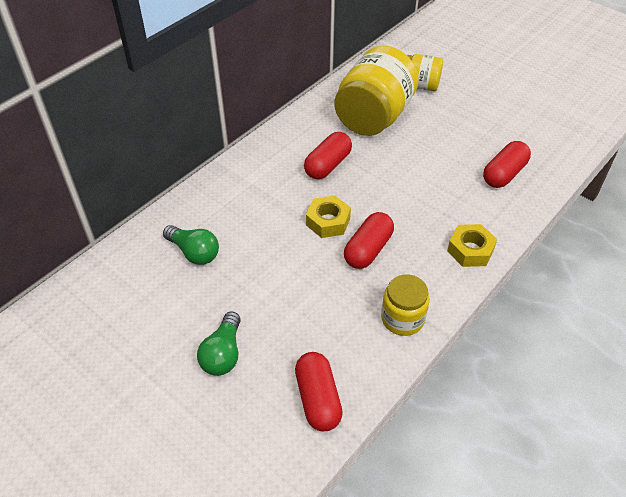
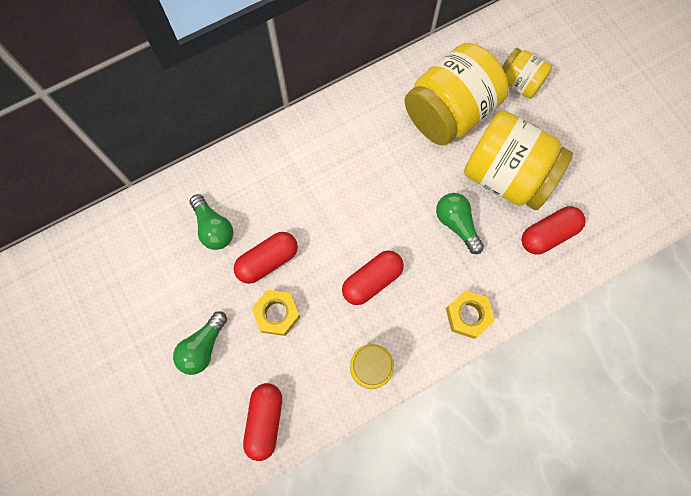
camera: 20 degrees right, 25 degrees up
red capsule [304,132,352,179] -> red capsule moved to [234,232,298,284]
yellow nut [306,195,351,238] -> yellow nut moved to [252,290,300,336]
none -> green light bulb [436,193,484,254]
none -> yellow jar [464,110,573,210]

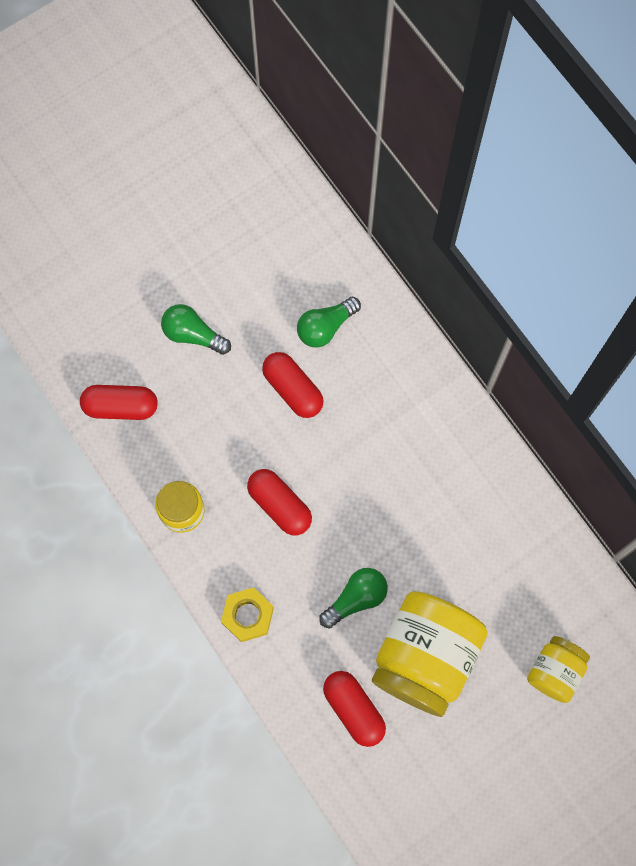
camera: 85 degrees right, 0 degrees up
yellow nut [252,290,300,336] -> none
yellow jar [405,43,508,146] -> none

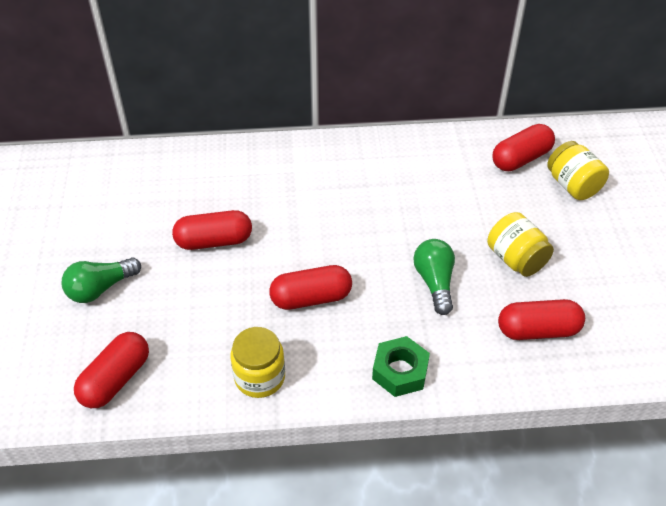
camera: 60 degrees left, 25 degrees down
yellow nut [221,587,274,642] -> green nut [372,336,430,397]
green light bulb [297,297,361,348] -> none
yellow jar [372,591,488,717] -> yellow jar [487,212,554,277], size x0.53
none -> red capsule [492,124,555,171]

